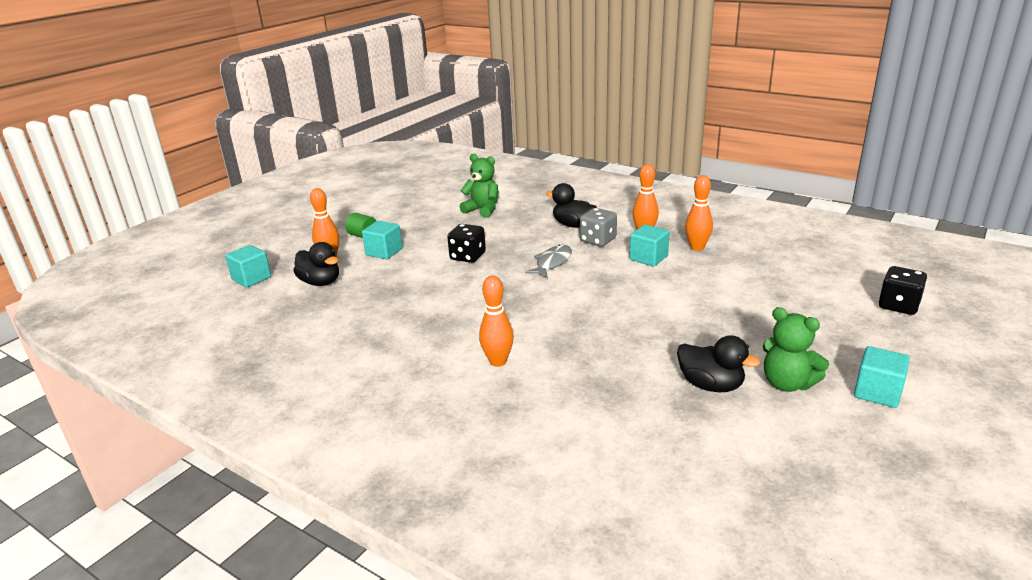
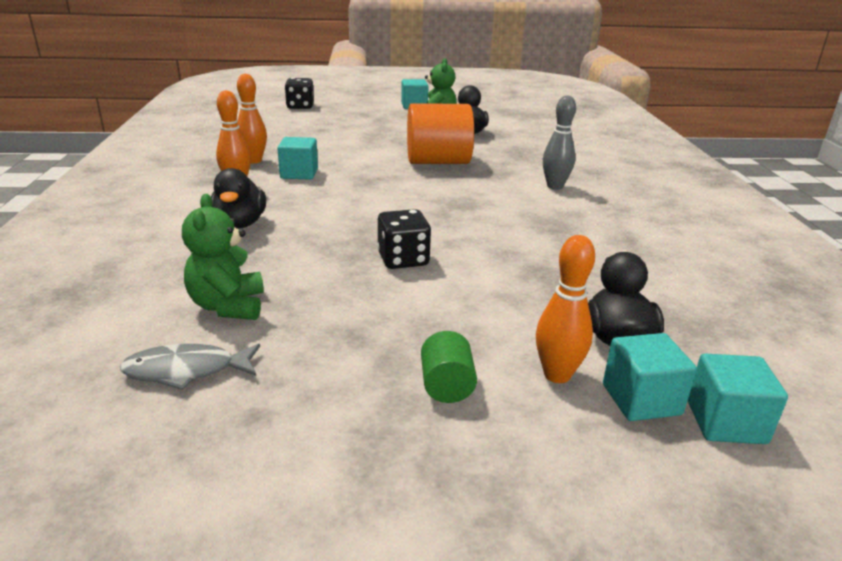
camera: 130 degrees left, 0 degrees up
turquoise cube [362,221,402,259] -> turquoise cube moved to [603,333,697,421]
orange bowling pin [479,275,514,367] -> grey bowling pin [543,95,576,190]
grey fish [525,245,572,278] -> grey fish moved to [120,344,260,390]
grey dice [580,208,617,247] -> none
none -> orange cylinder [407,103,474,164]

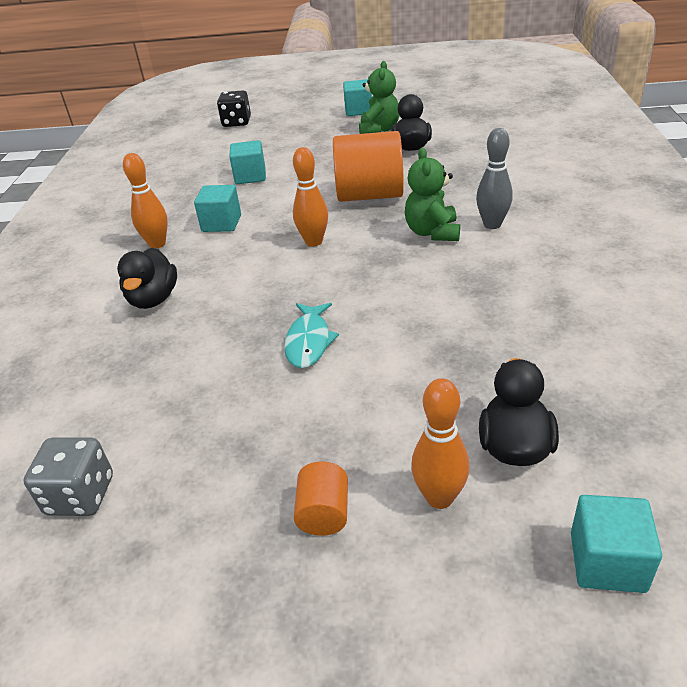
camera: 10 degrees right, 10 degrees up
grey fish [120,344,260,390] -> grey dice [23,438,113,516]
green teddy bear [182,194,264,320] -> green teddy bear moved to [405,148,460,241]
orange bowling pin [237,74,267,164] -> orange bowling pin moved to [293,147,328,247]
black dice [377,209,431,269] -> turquoise fish [284,303,339,368]
green cylinder [421,331,477,403] -> orange cylinder [294,461,348,536]
turquoise cube [603,333,697,421] -> turquoise cube moved to [229,140,266,184]

